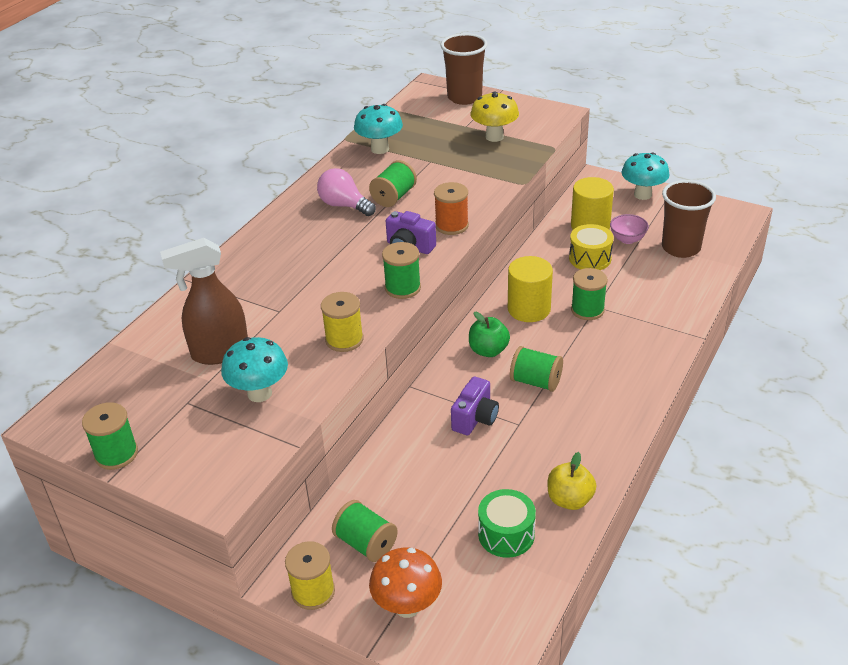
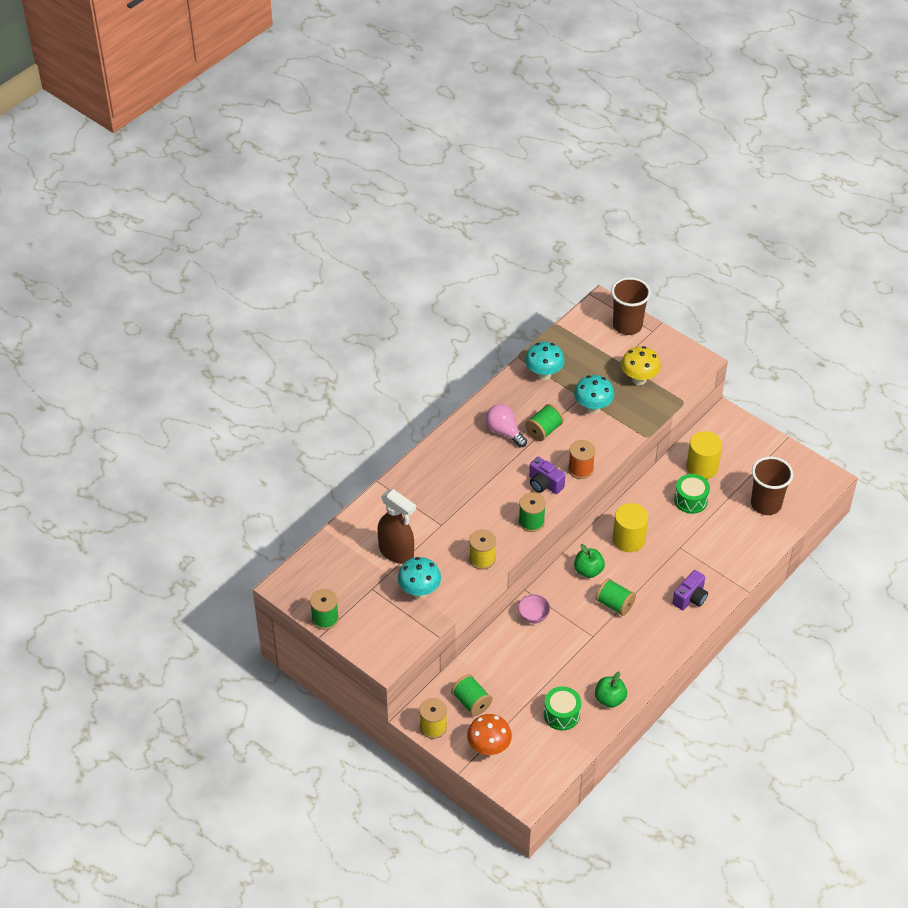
camera: 10 degrees right, 10 degrees up
brown spray bottle [160,238,248,365] -> brown spray bottle turned 135 degrees counterclockwise [377,489,416,564]
purple camera [451,376,499,435] -> purple camera moved to [673,570,708,610]
yellow apple [548,452,596,510] -> green apple [595,672,627,708]
yellow drum [569,224,614,270] -> green drum [674,474,710,514]
green spool [571,268,608,320] -> none
pink bowl [610,214,649,244] -> pink bowl moved to [518,595,550,624]
turquoise mushroom [621,152,670,200] -> turquoise mushroom moved to [574,375,614,414]

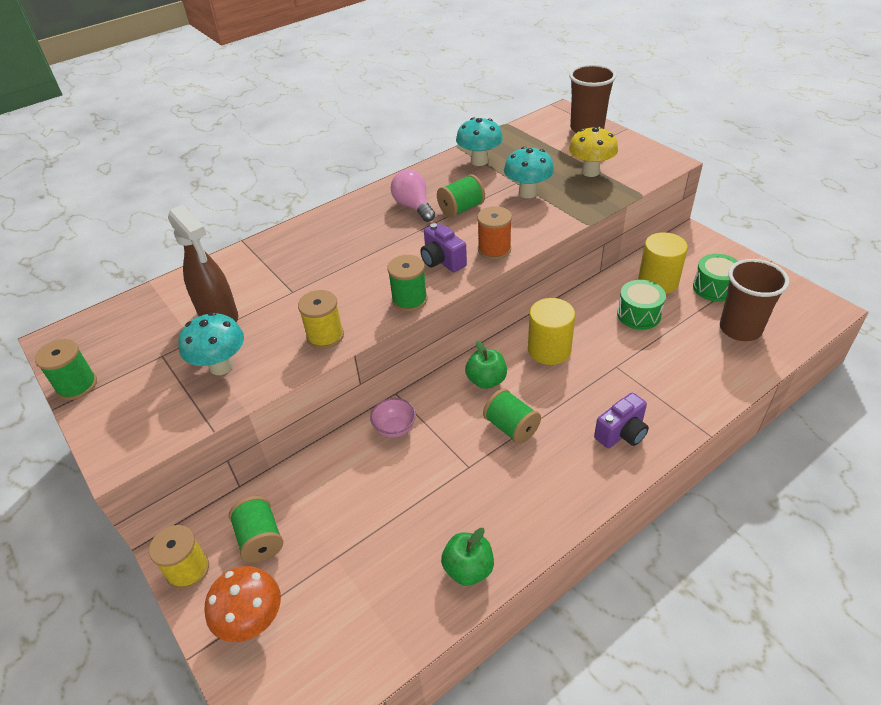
camera: 15 degrees right, 5 degrees down
green drum [544,686,581,731] -> green drum moved to [693,254,738,302]

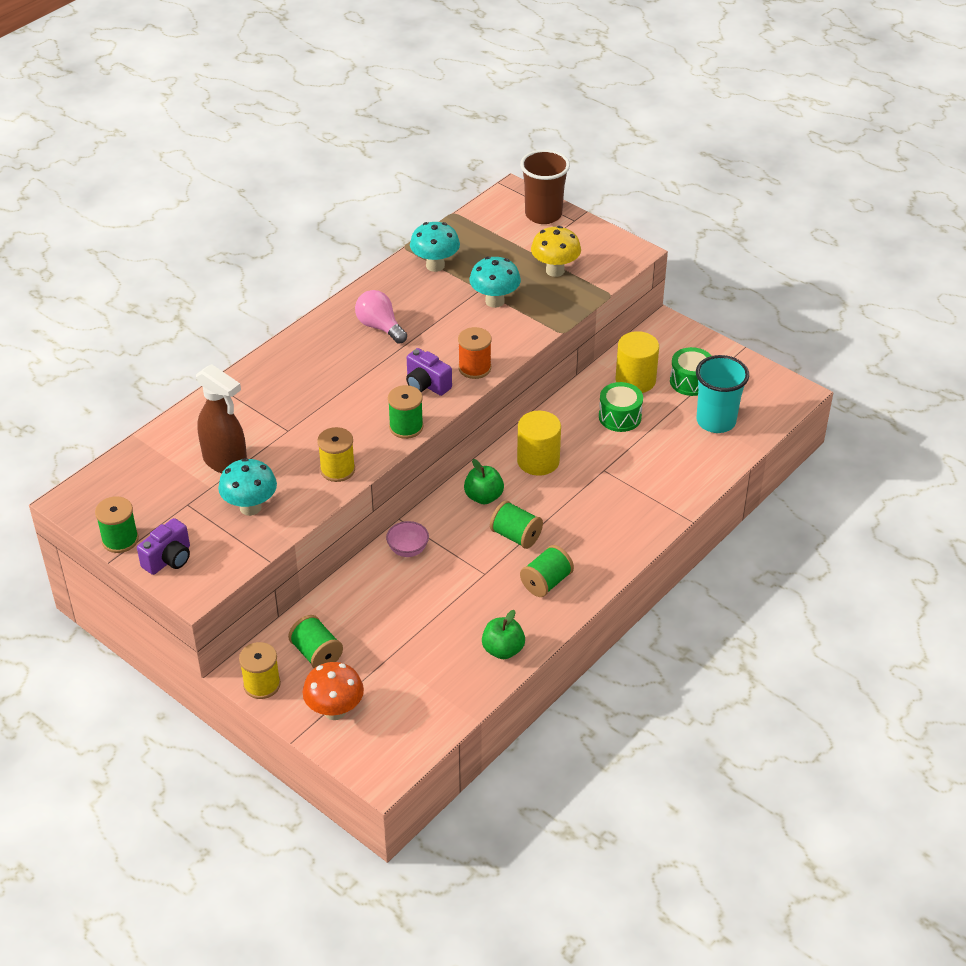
camera: 15 degrees left, 0 degrees up
green spool [437,174,485,218] -> green spool moved to [520,545,574,597]
purple camera [594,393,649,448] -> purple camera moved to [137,518,190,575]
brown cup [720,259,789,341] -> turquoise cup [696,355,749,433]

